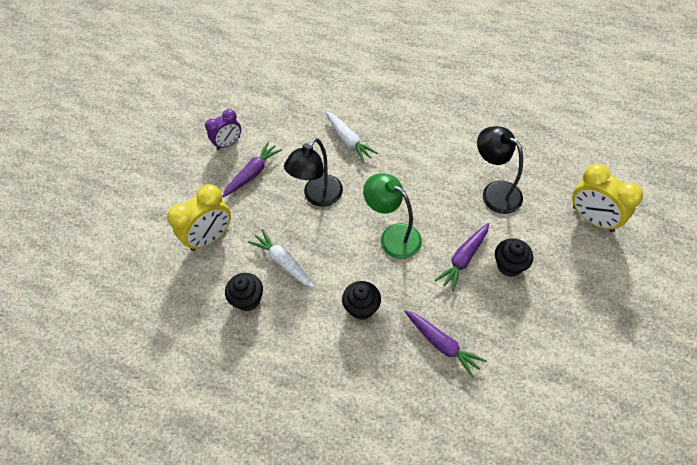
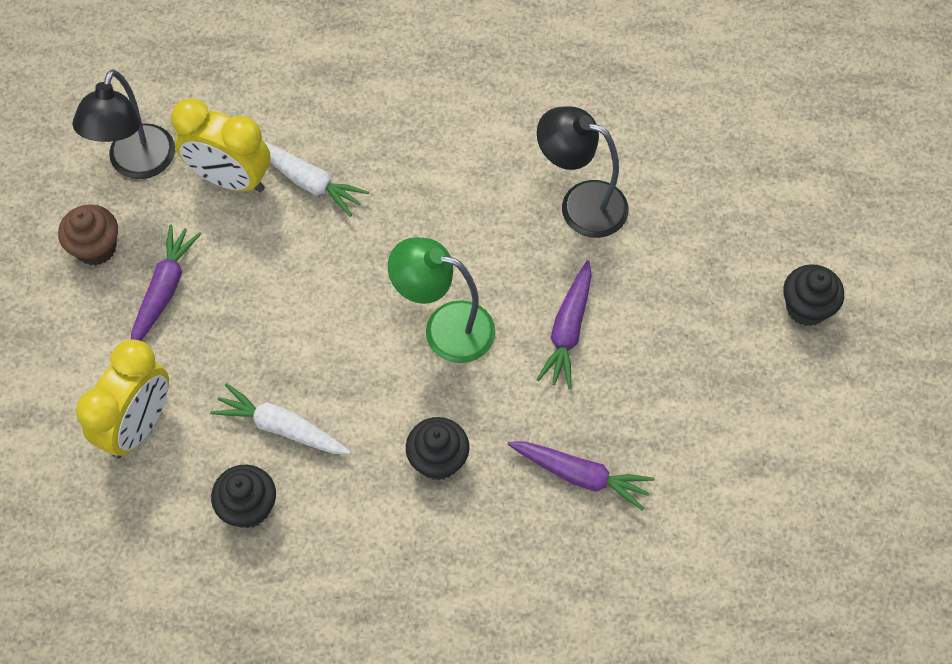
camera: 25 degrees left, 5 degrees up
purple clock [205,109,241,150] -> brown cupcake [58,204,118,266]
black lamp [284,138,343,207] -> black lamp moved to [72,69,175,179]
black cupcake [495,238,533,277] -> black cupcake moved to [783,264,844,326]
yellow clock [572,164,643,232] -> yellow clock moved to [171,98,271,192]

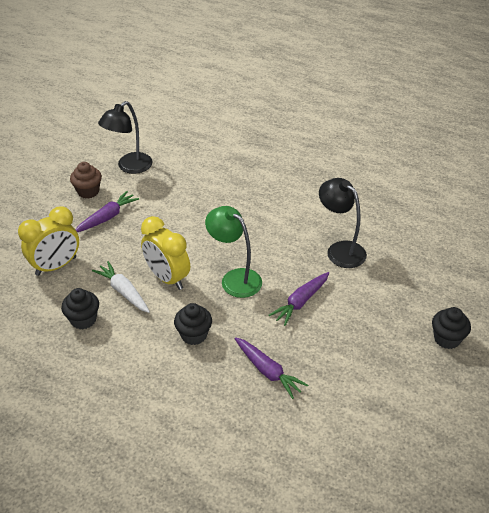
camera: 25 degrees right, 20 degrees down
yellow clock [171,98,271,192] -> yellow clock moved to [141,216,190,290]
white carrot [264,141,369,217] -> none

